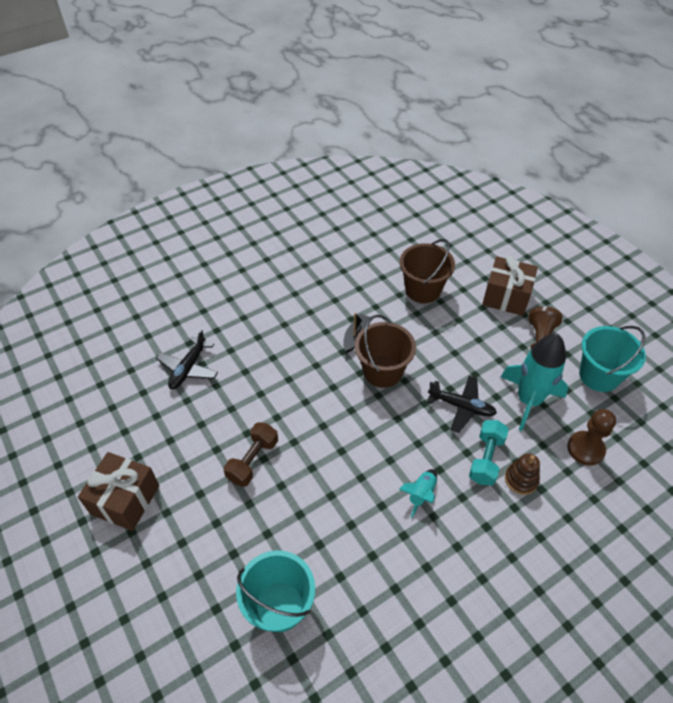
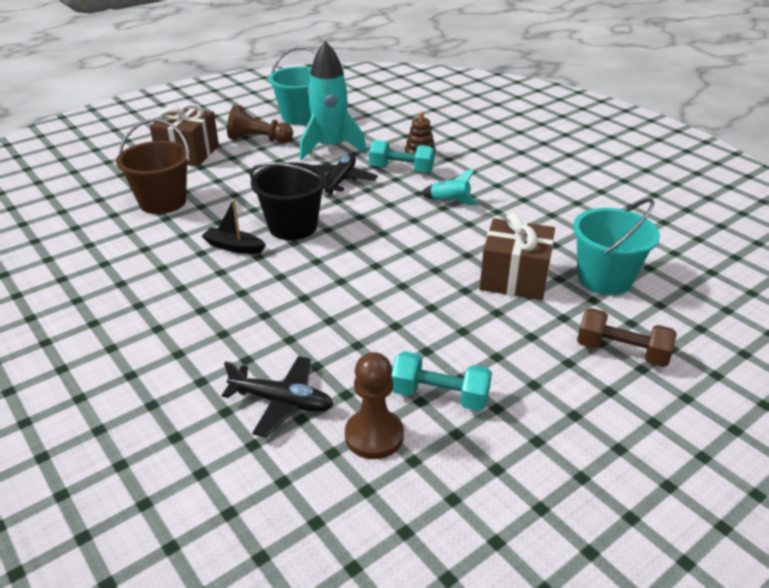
camera: 95 degrees left, 15 degrees down
brown gift [78,452,159,531] -> brown gift moved to [479,212,555,300]
brown dumbbell [224,422,278,487] -> brown dumbbell moved to [577,308,677,367]
brown bucket [355,315,416,388] -> black bucket [250,162,327,240]
brown pawn [567,409,616,466] -> brown pawn moved to [345,352,404,459]
none -> turquoise dumbbell [391,351,492,411]

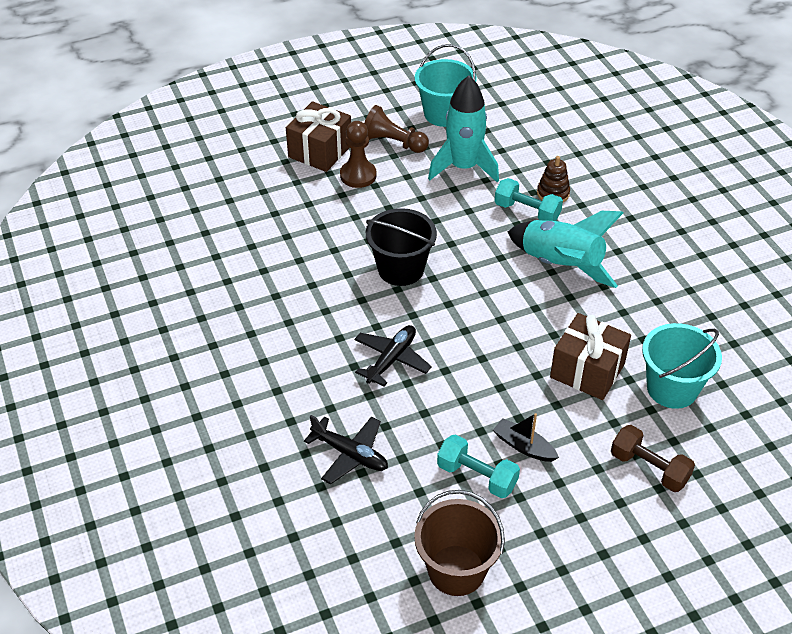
camera: 15 degrees right, 10 degrees up
brown bucket [116,119,190,214] -> brown bucket moved to [414,490,505,596]
black boat [202,200,266,254] -> black boat moved to [493,413,559,462]
black plane [313,154,378,195] -> black plane moved to [354,325,432,387]
brown pawn [345,352,404,459] -> brown pawn moved to [340,121,377,188]
turquoise rocket [421,169,479,205] -> turquoise rocket [508,211,623,288], size x2.11

